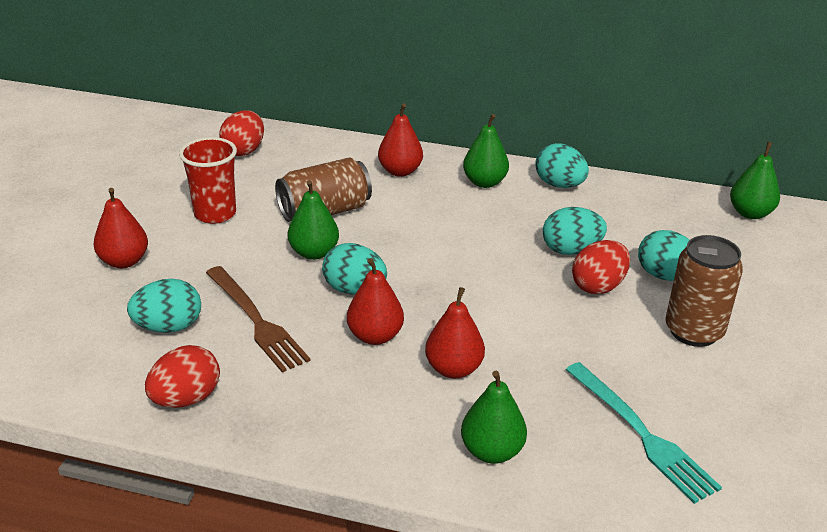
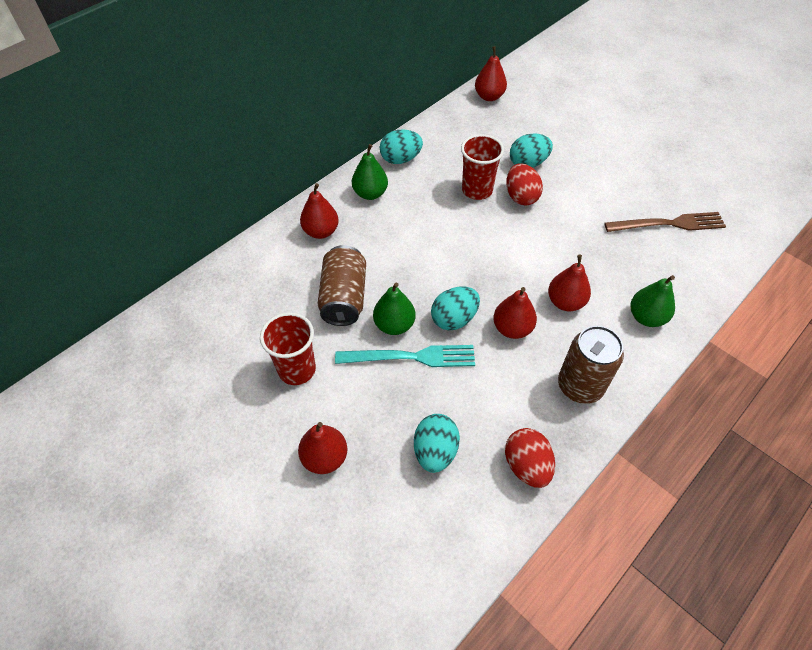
camera: 60 degrees left, 20 degrees up
brown fork [206,266,311,373] -> brown fork moved to [604,212,726,232]
red egg [219,110,264,156] -> none
turquoise egg [543,207,607,255] -> red cup [461,134,504,200]
turquoise fork [566,362,722,504] -> turquoise fork moved to [335,345,475,367]
brown can [665,235,743,347] -> brown can moved to [558,326,624,404]
green pear [730,142,780,219] -> red pear [475,46,507,101]

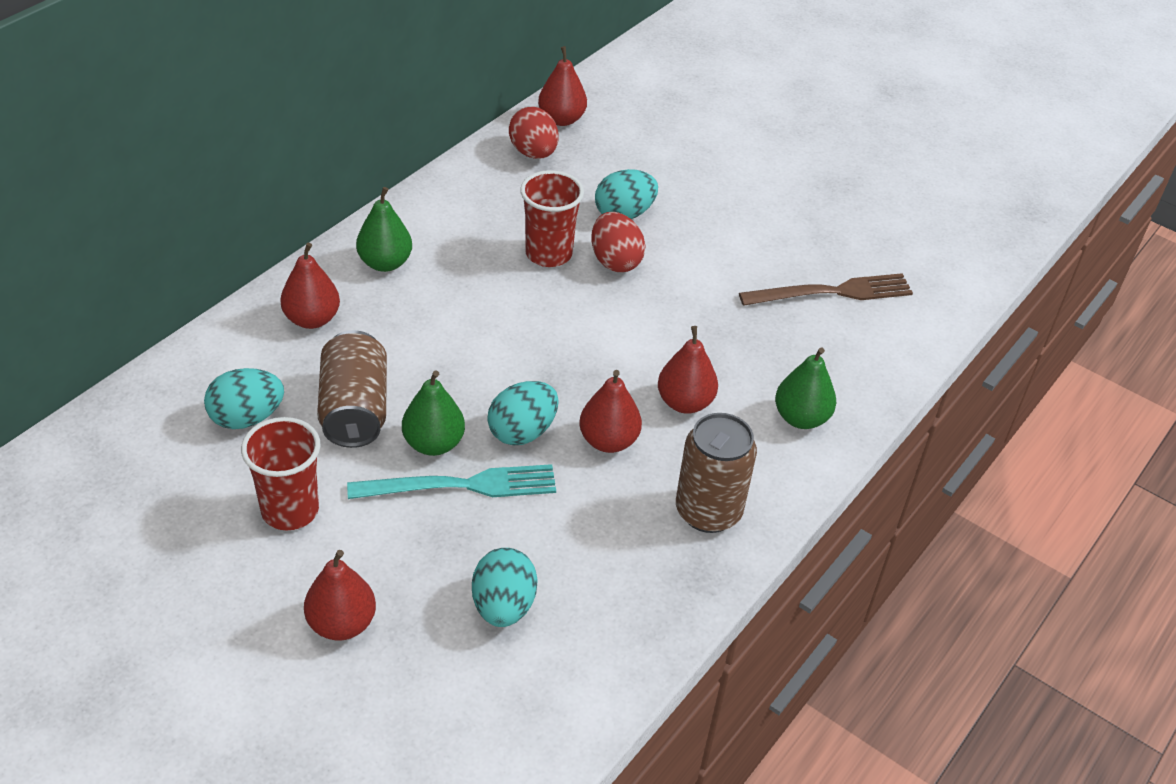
camera: 10 degrees left, 10 degrees down
turquoise egg [380,129,423,164] -> turquoise egg moved to [204,368,284,429]
red egg [505,428,555,488] -> red egg moved to [509,107,559,159]

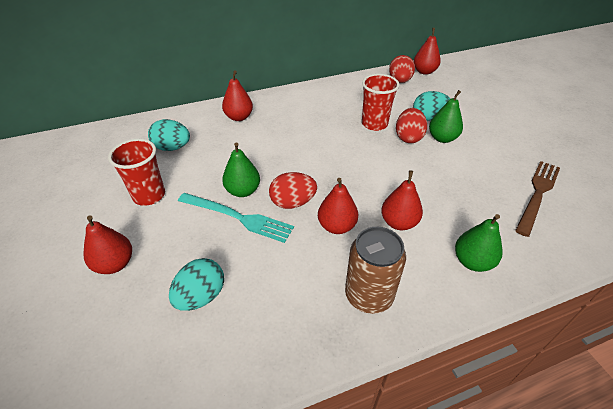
camera: 35 degrees right, 0 degrees up
brown can [317,330,387,448] -> none
green pear [356,187,412,272] -> green pear moved to [429,90,463,143]
turquoise egg [487,381,559,445] -> red egg [269,172,317,209]
brown fork [739,273,913,306] -> brown fork turned 75 degrees counterclockwise [515,161,560,237]

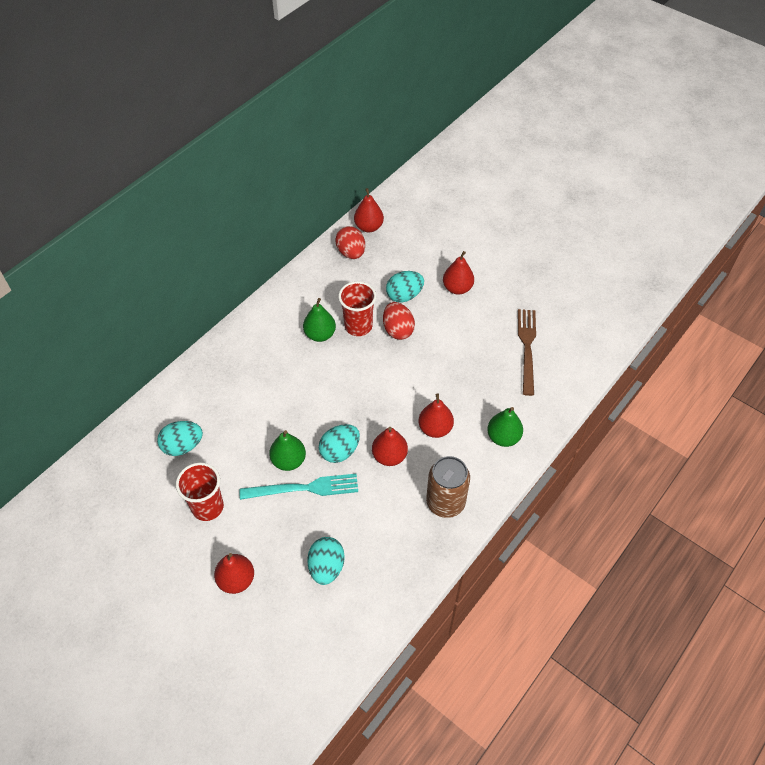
camera: 30 degrees left, 10 degrees up
red pear [222,70,253,121] -> red pear moved to [443,251,474,295]
red egg [269,172,317,209] -> turquoise egg [319,424,360,463]
green pear [429,90,463,143] -> green pear moved to [303,298,336,342]

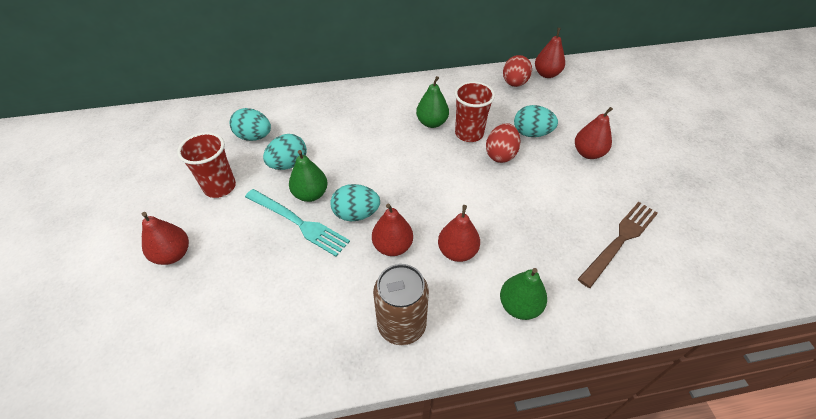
camera: 40 degrees right, 5 degrees down
turquoise egg [307,537,345,585] -> turquoise egg moved to [263,134,307,170]

